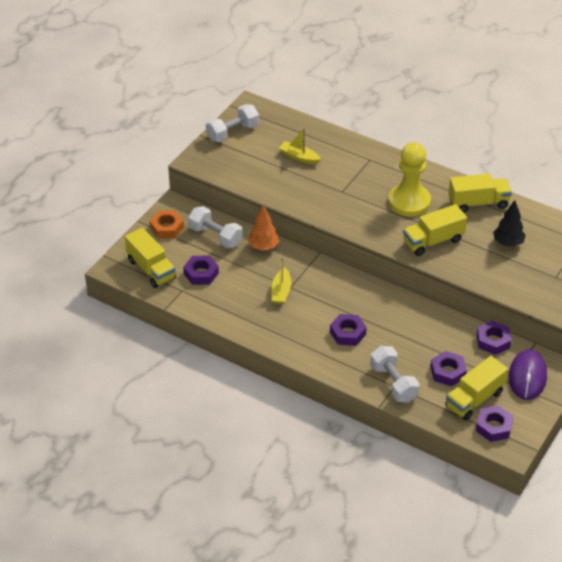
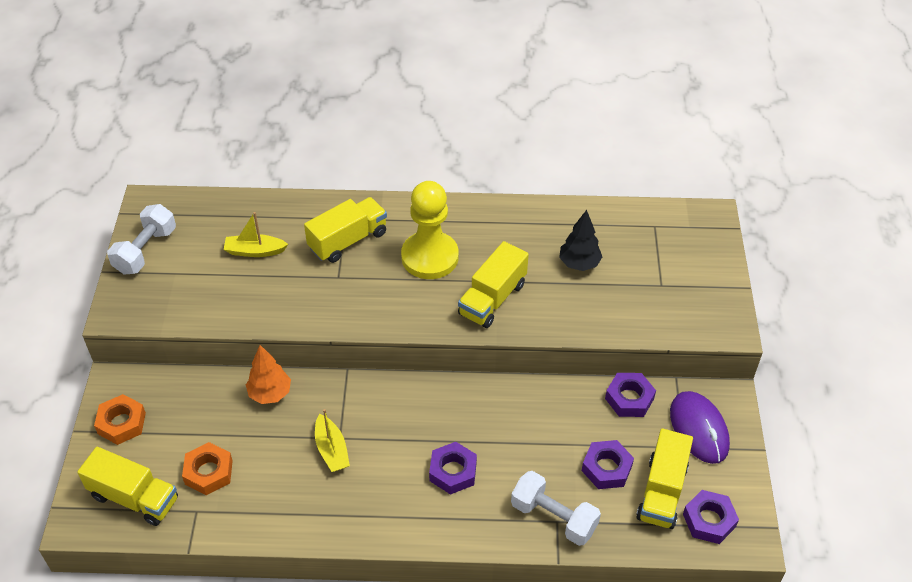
camera: 30 degrees left, 5 degrees up
purple nut [183,255,219,285] -> orange nut [182,442,233,495]
white dumbbell [188,206,243,248] -> none
yellow truck [448,174,512,213] -> yellow truck moved to [304,197,387,263]

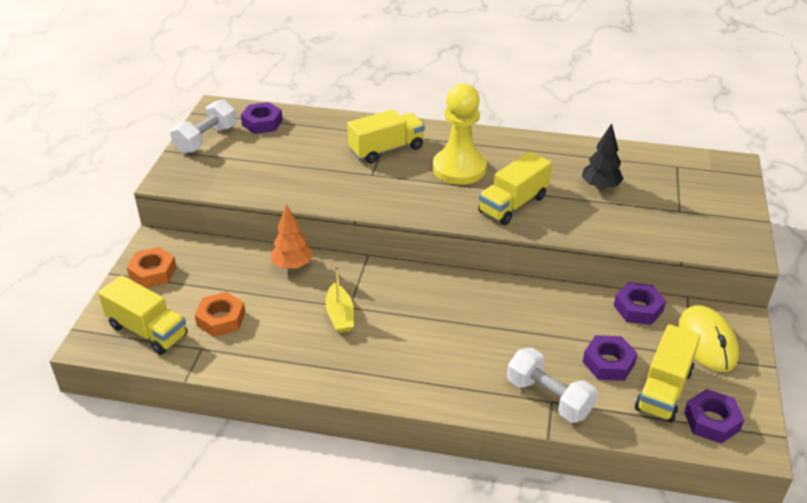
camera: 10 degrees right, 10 degrees down
yellow boat [224,212,288,257] -> none
purple nut [429,442,477,495] -> purple nut moved to [241,102,283,134]
purple mouse [670,391,730,464] -> yellow mouse [678,305,739,372]

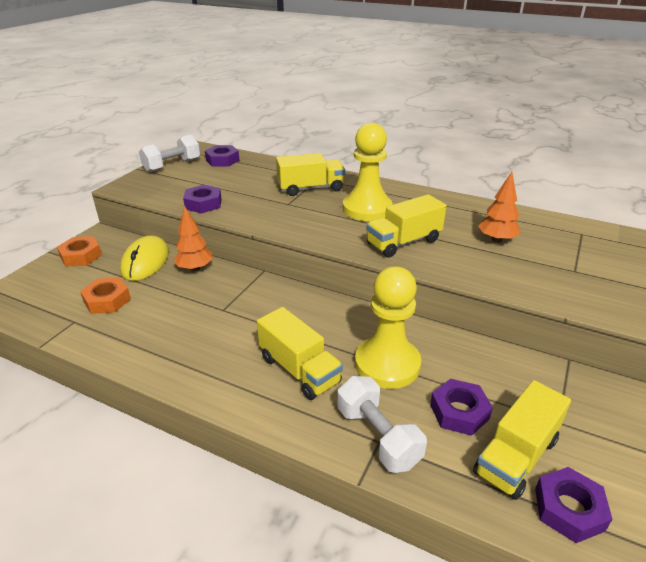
camera: 15 degrees right, 5 degrees down
yellow truck [98,275,188,355] -> yellow truck moved to [257,307,343,400]
yellow boat [326,266,354,333] -> none
black tree [582,123,624,190] -> orange tree [478,172,520,243]
purple nut [614,282,666,325] -> purple nut moved to [183,185,222,213]
yellow mouse [678,305,739,372] -> yellow mouse moved to [120,235,169,281]
none -> yellow pawn [355,266,421,389]

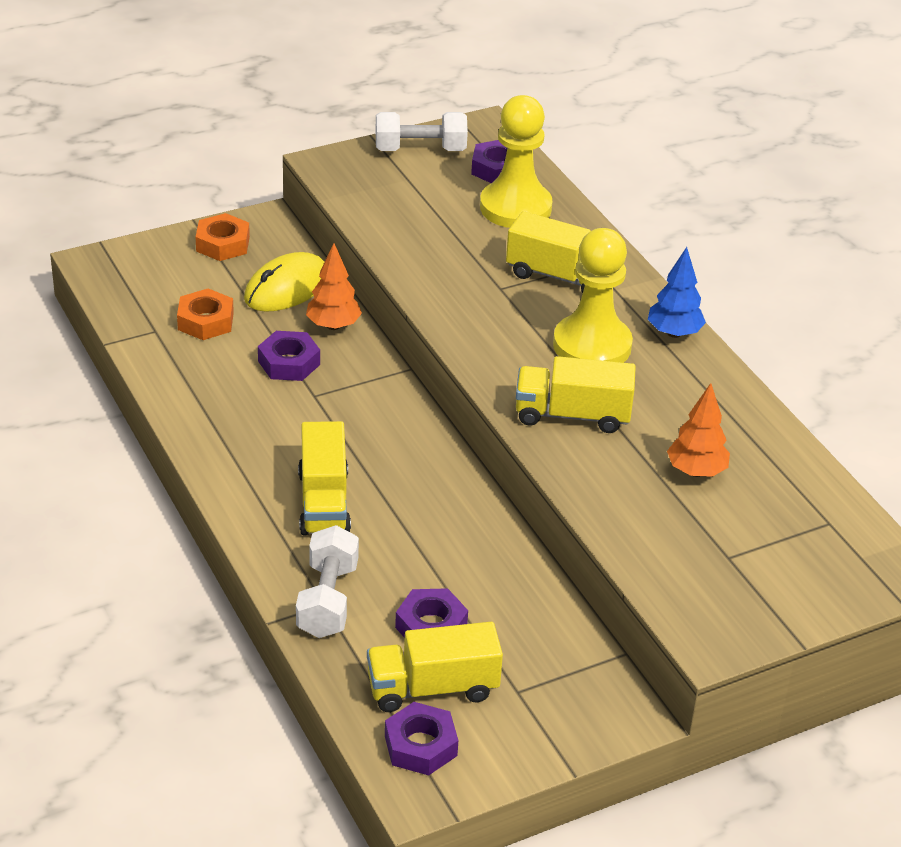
camera: 35 degrees right, 5 degrees up
purple nut [183,185,222,213] -> purple nut moved to [258,331,320,381]
yellow pawn [355,266,421,389] -> yellow pawn moved to [480,95,552,228]
none -> blue tree [648,247,706,338]

